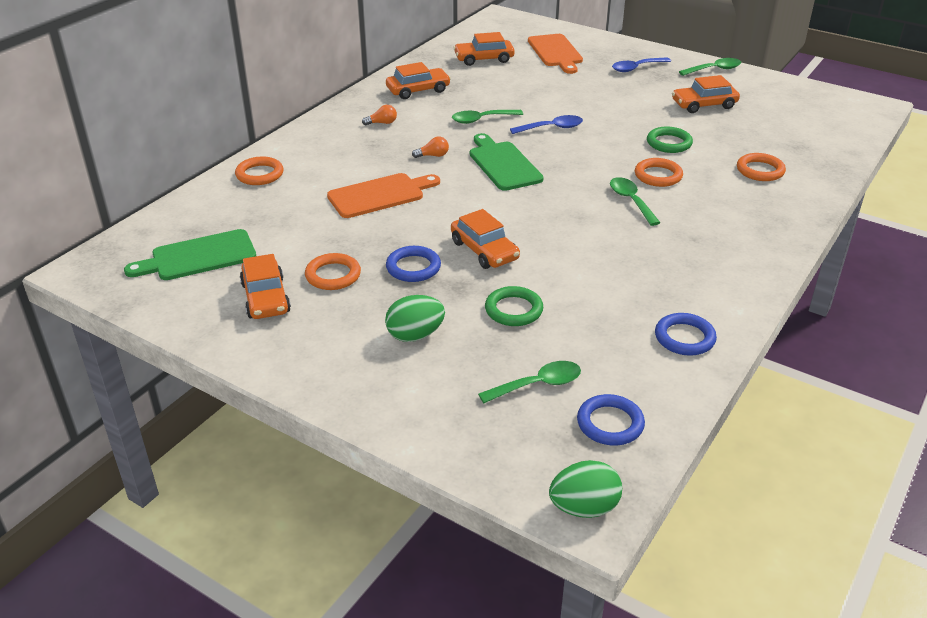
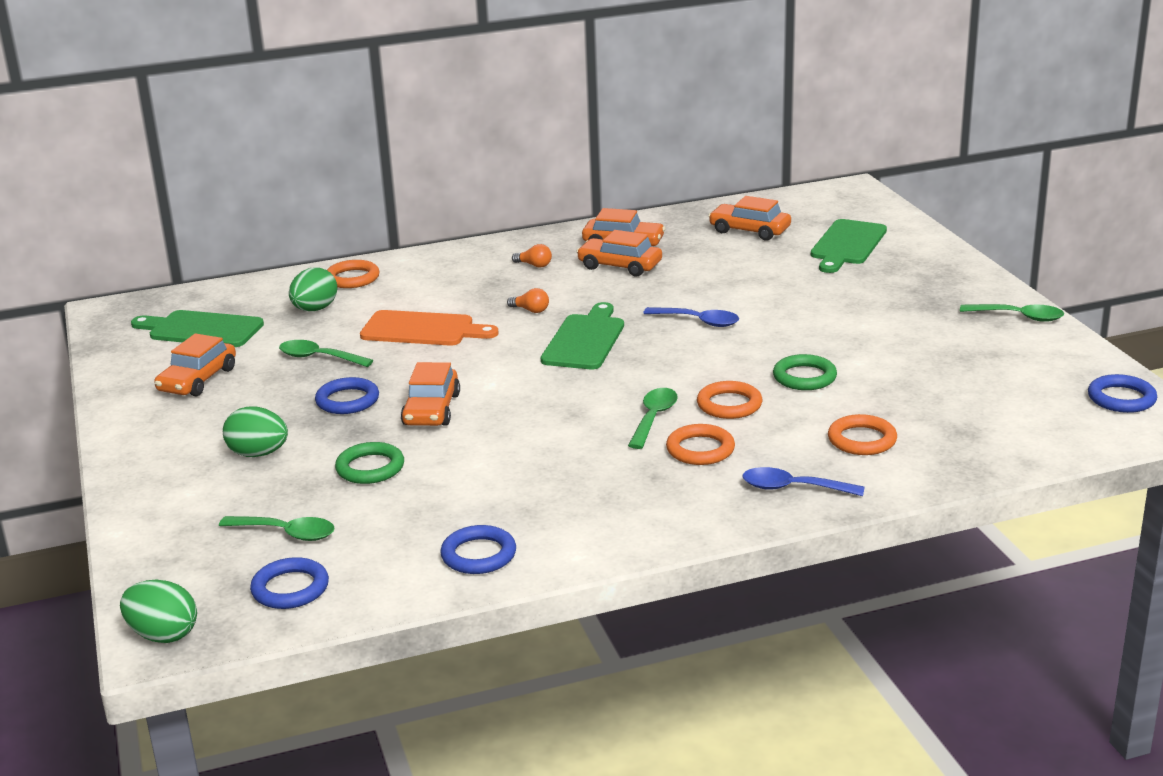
camera: 40 degrees right, 10 degrees down
orange ring [305,253,361,290] -> orange ring moved to [666,424,735,465]
green spoon [452,110,523,124] -> green spoon moved to [279,340,373,367]
orange cutting board [528,34,583,74] -> green cutting board [811,219,887,273]
blue spoon [612,57,671,72] -> blue spoon moved to [742,467,864,496]
orange car [672,75,740,113] -> orange car moved to [576,230,662,276]
none -> green egg [289,267,337,311]
none -> blue ring [1088,374,1157,413]

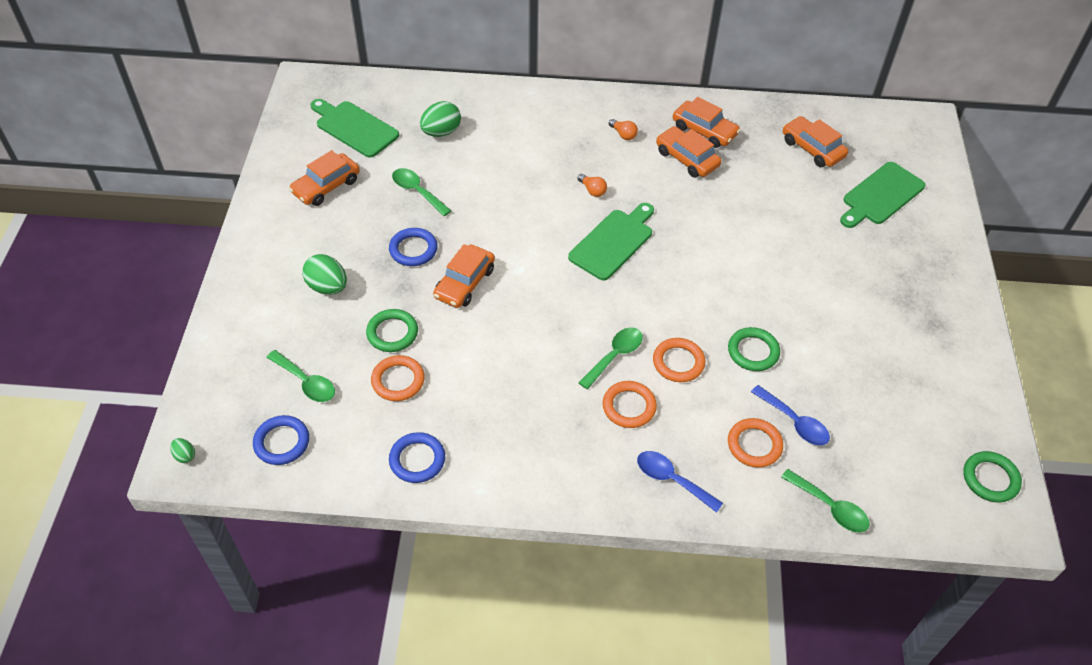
camera: 20 degrees right, 25 degrees up
green egg [120,580,197,643] -> green egg [170,438,195,463], size x0.50
orange ring [327,260,379,288] -> orange ring moved to [371,355,425,401]
orange cutting board [360,310,499,346] -> none
blue spoon [643,307,739,327] -> blue spoon moved to [751,385,830,446]
green spoon [960,304,1064,322] -> green spoon moved to [781,469,870,533]
blue ring [1088,374,1157,413] -> green ring [963,451,1022,503]

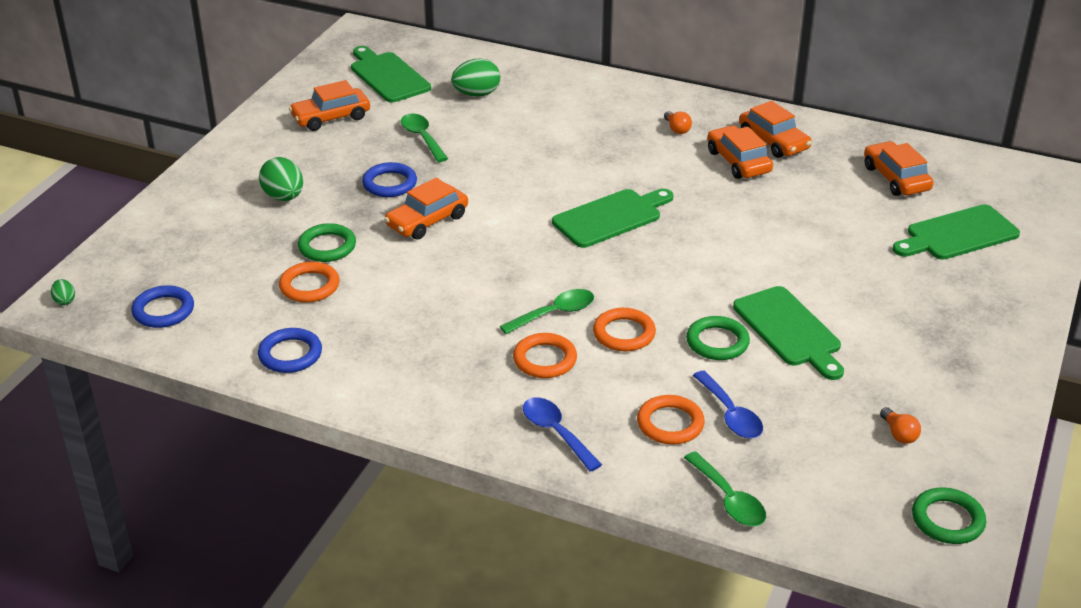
camera: 20 degrees right, 15 degrees down
green spoon [266,350,335,402] -> none
orange light bulb [577,174,607,197] -> orange light bulb moved to [880,407,921,444]
none -> green cutting board [733,286,844,380]

